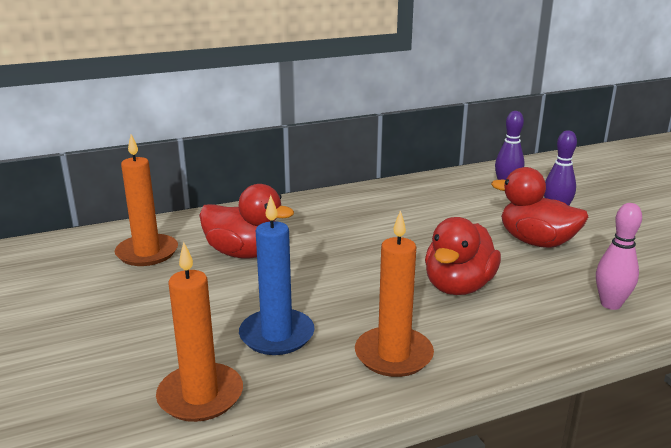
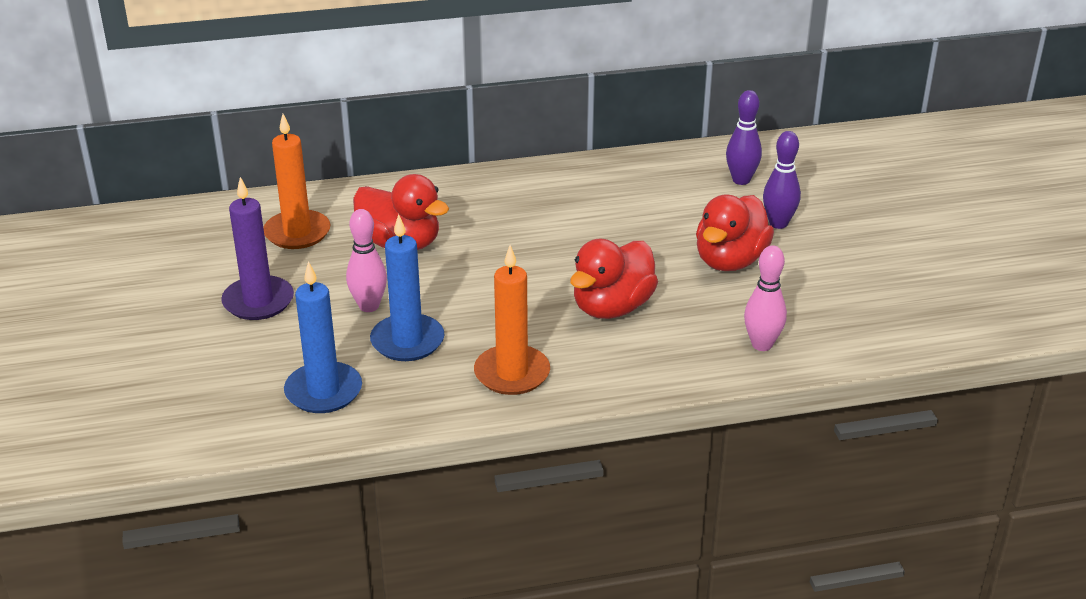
camera: 10 degrees right, 10 degrees up
orange candle [156,242,243,422] -> blue candle [284,261,362,413]
red duck [491,167,588,248] -> red duck turned 105 degrees counterclockwise [696,195,774,271]
none -> purple candle [221,177,294,320]
none -> pink bowling pin [346,209,387,312]

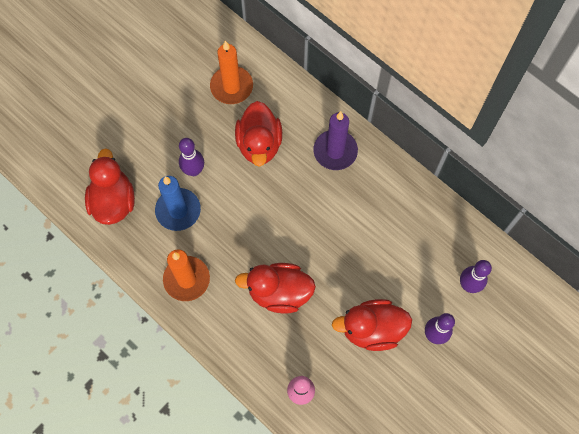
camera: 55 degrees right, 35 degrees up
purple candle [221,177,294,320] -> purple candle moved to [313,111,358,170]
blue candle [284,261,362,413] -> red duck [85,148,135,225]
pink bowling pin [346,209,387,312] -> purple bowling pin [179,138,204,176]

